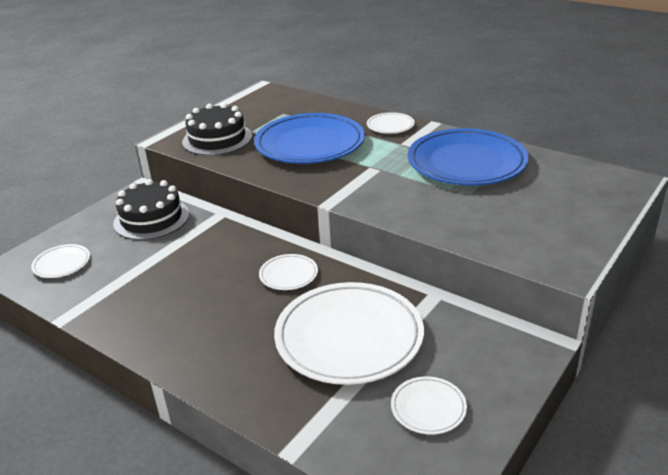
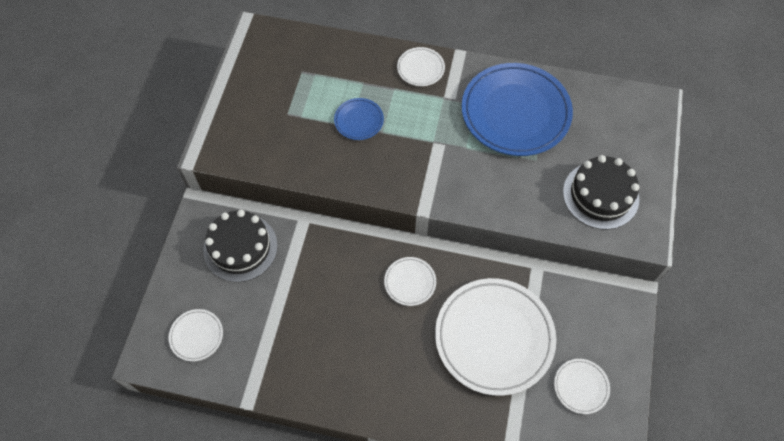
camera: 25 degrees left, 30 degrees up
black cake [182,103,252,156] -> black cake moved to [563,155,639,230]
blue plate [254,113,365,164] -> blue plate [334,98,384,140], size x0.45

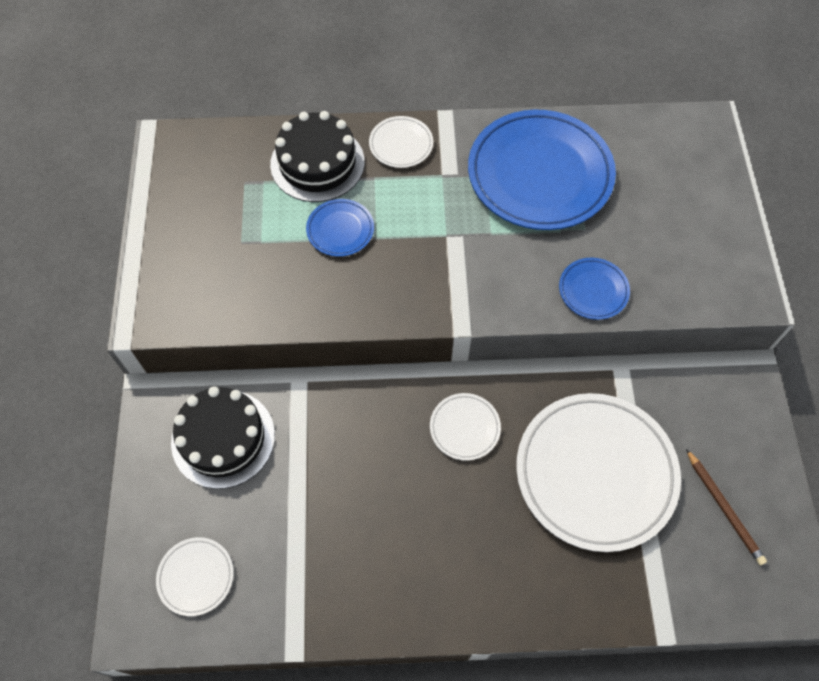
camera: 15 degrees left, 0 degrees up
white plate [554,359,610,414] -> brown pencil [686,449,767,565]
black cake [563,155,639,230] -> black cake moved to [270,111,365,202]
none -> blue plate [559,258,630,320]

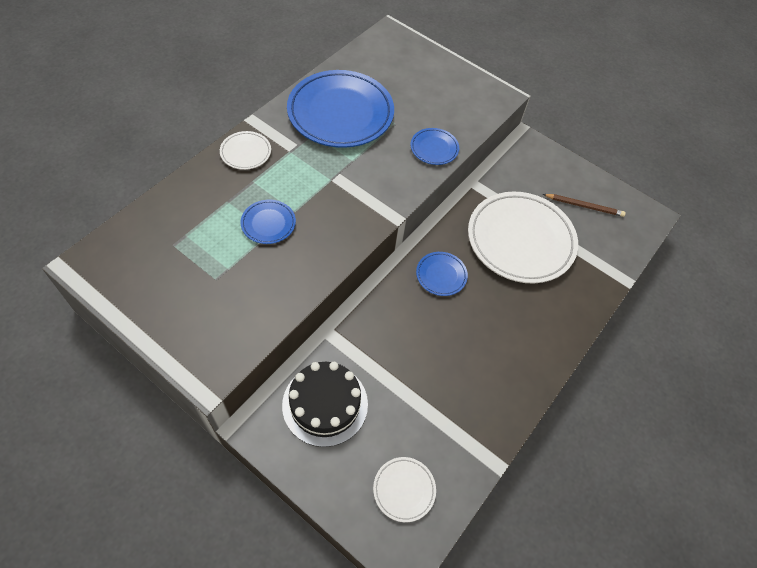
camera: 55 degrees left, 5 degrees down
black cake [270,111,365,202] -> none
white plate [430,393,501,461] -> blue plate [416,252,468,296]

